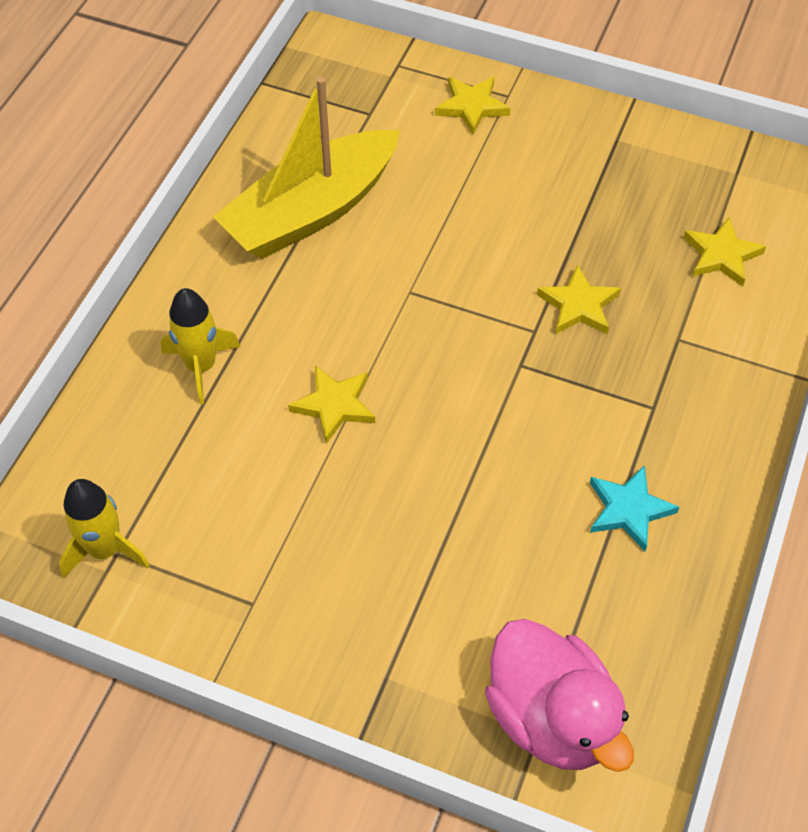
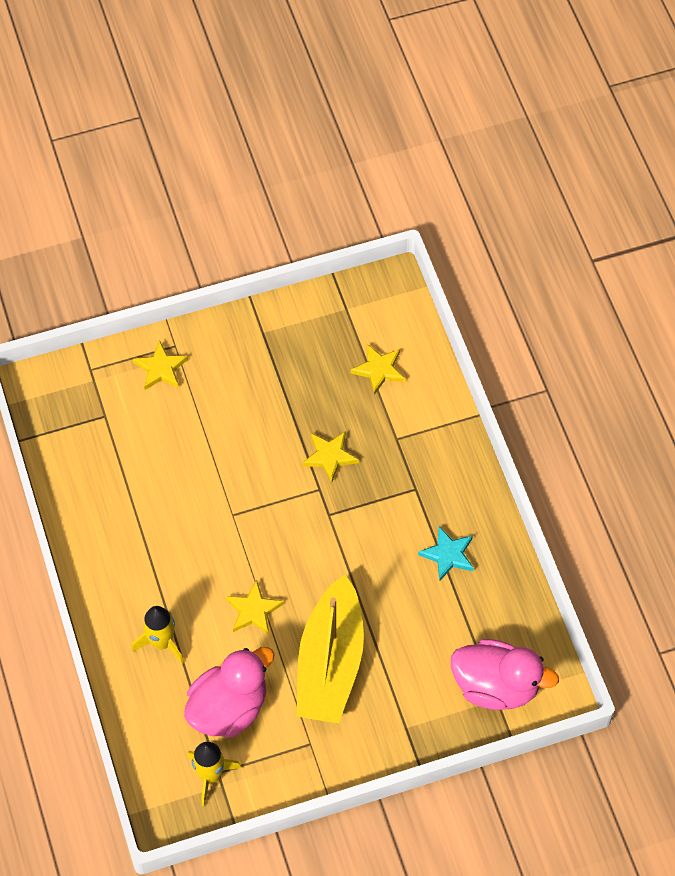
camera: 40 degrees left, 5 degrees up
yellow boat [213,77,400,259] -> yellow boat moved to [297,574,364,724]
none -> pink duck [184,647,275,738]

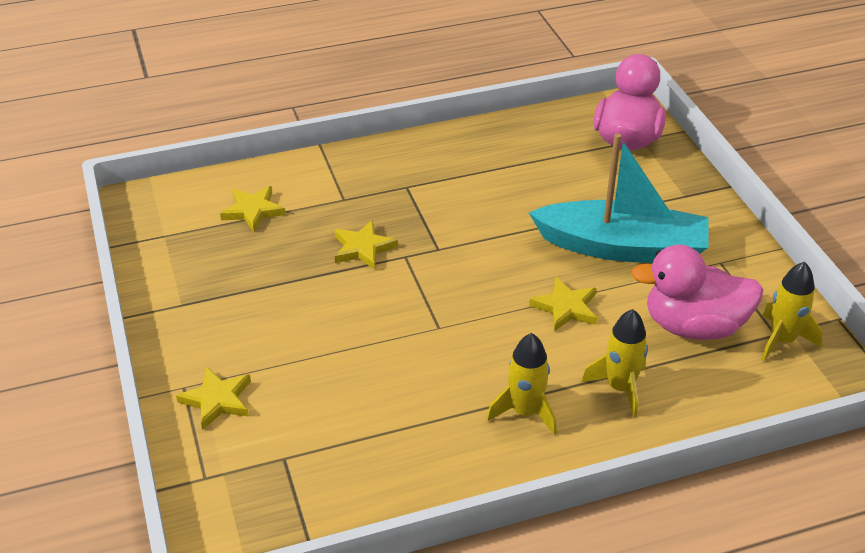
camera: 90 degrees left, 20 degrees down
pink duck [184,647,275,738] -> pink duck turned 45 degrees counterclockwise [631,245,763,340]
yellow boat [297,574,364,724] -> turquoise boat [529,133,709,263]
turquoise star [418,526,474,581] -> none
none -> yellow rocket [487,333,557,435]

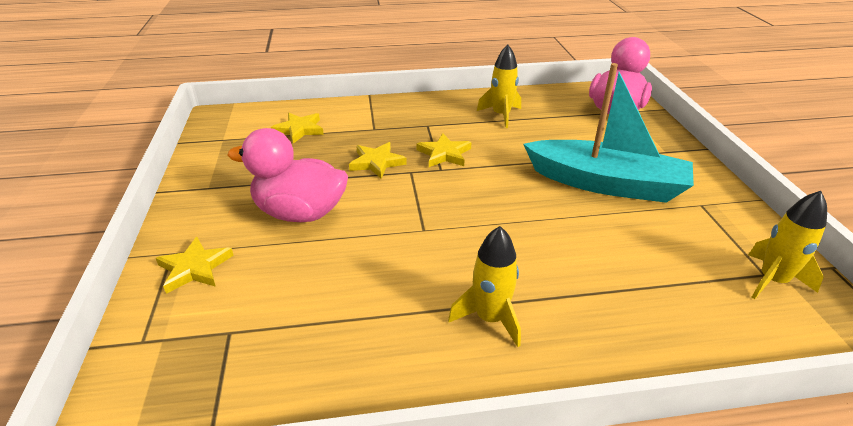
camera: 10 degrees right, 5 degrees down
yellow star [529,277,597,332] -> yellow star moved to [417,133,472,167]
yellow rocket [581,309,648,417] -> yellow rocket moved to [477,45,521,128]
pink duck [631,245,763,340] -> pink duck moved to [227,128,348,222]

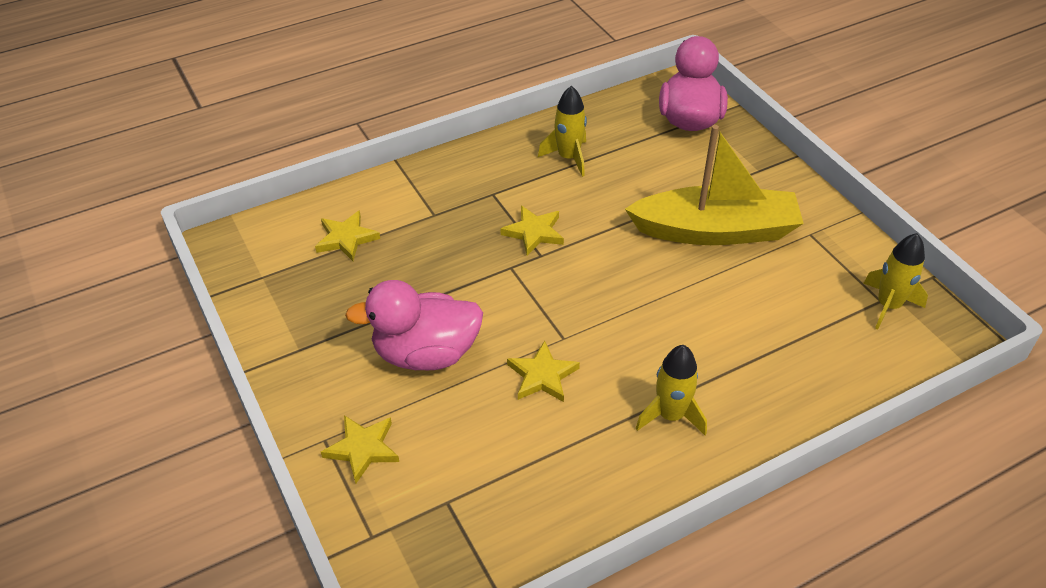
camera: 20 degrees left, 10 degrees up
yellow star [349,142,407,178] -> yellow star moved to [507,341,580,402]
turquoise boat [523,63,694,203] -> yellow boat [625,125,804,245]

